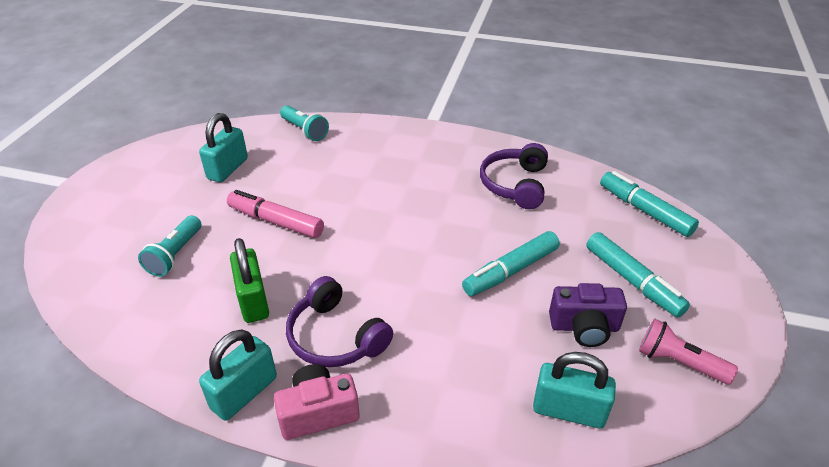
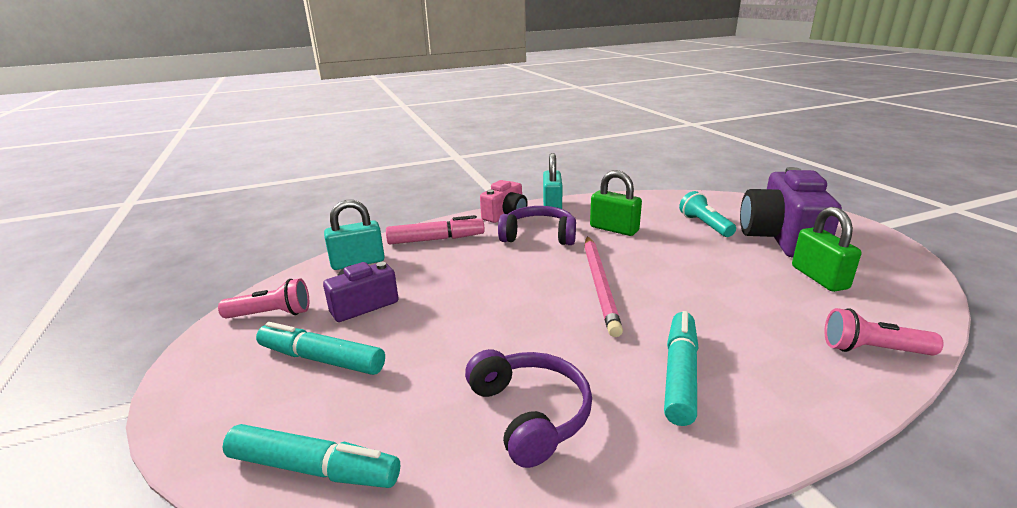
camera: 145 degrees right, 15 degrees down
turquoise padlock [199,113,248,182] -> green padlock [792,207,861,292]
pink marker [227,190,324,238] -> pink marker moved to [386,215,485,244]
turquoise flashlight [280,105,329,141] -> pink flashlight [824,308,944,356]
turquoise marker [462,231,560,296] -> turquoise marker moved to [664,311,698,426]
none -> pink pencil [584,236,623,337]
none -> purple camera [740,167,842,258]

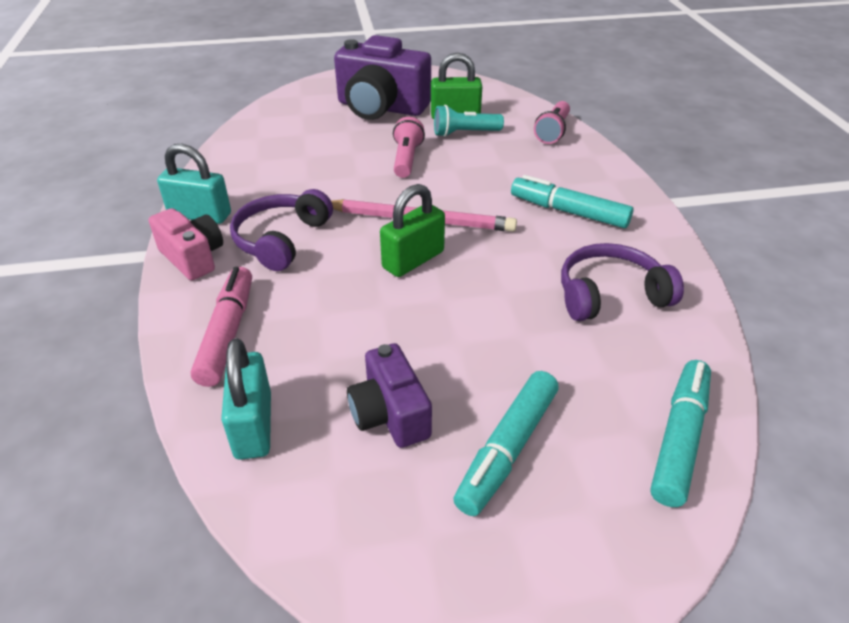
camera: 80 degrees left, 15 degrees up
pink flashlight [218,278,309,318] -> pink flashlight moved to [393,117,425,178]
green padlock [590,170,642,236] -> green padlock moved to [380,184,445,277]
turquoise flashlight [679,191,736,237] -> turquoise flashlight moved to [434,105,504,137]

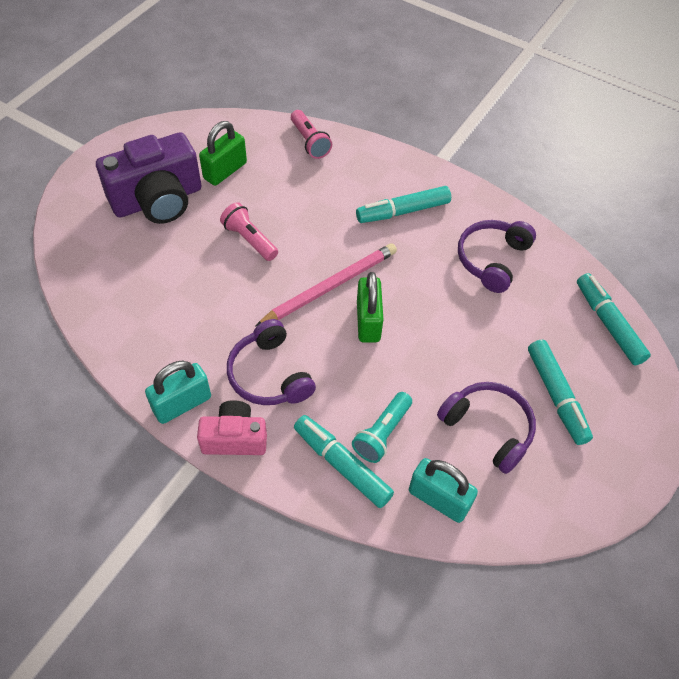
camera: 50 degrees left, 15 degrees up
pink marker [191,267,252,387] -> turquoise marker [294,415,394,508]
purple camera [347,343,432,448] -> purple headphones [437,382,536,474]
turquoise flashlight [434,105,504,137] -> turquoise flashlight moved to [352,392,412,463]

